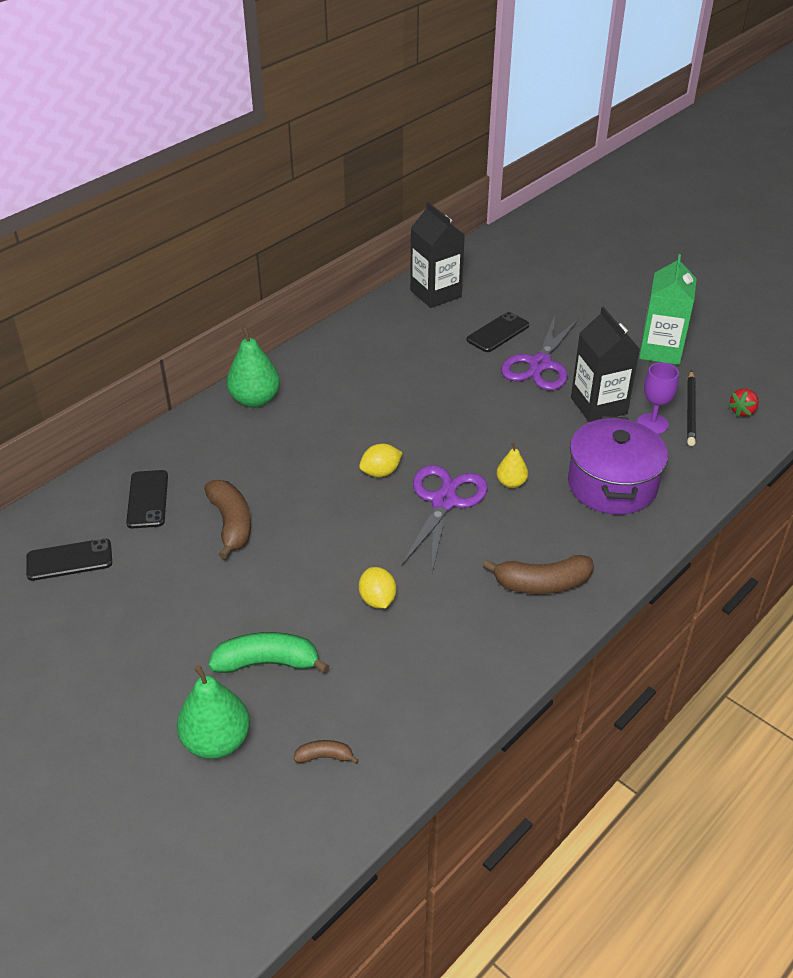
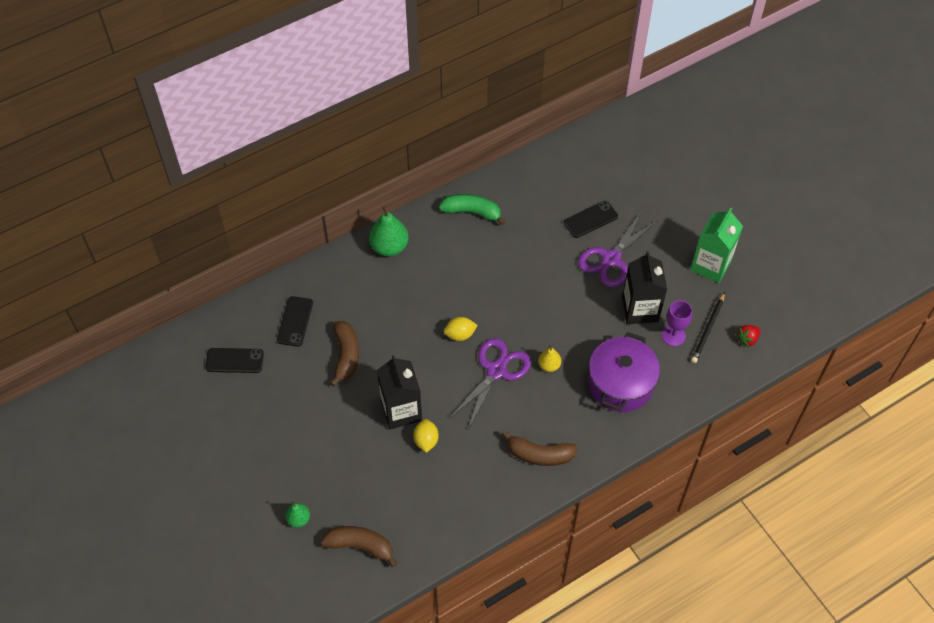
camera: 15 degrees right, 15 degrees up
green pear [177,665,250,759] -> green pear [285,501,310,528], size x0.55
green banana [208,632,329,673] -> green banana moved to [439,194,505,225]
brown banana [293,740,359,764] -> brown banana [321,526,398,567], size x1.97
black carton [410,202,465,308] -> black carton moved to [377,355,422,429]

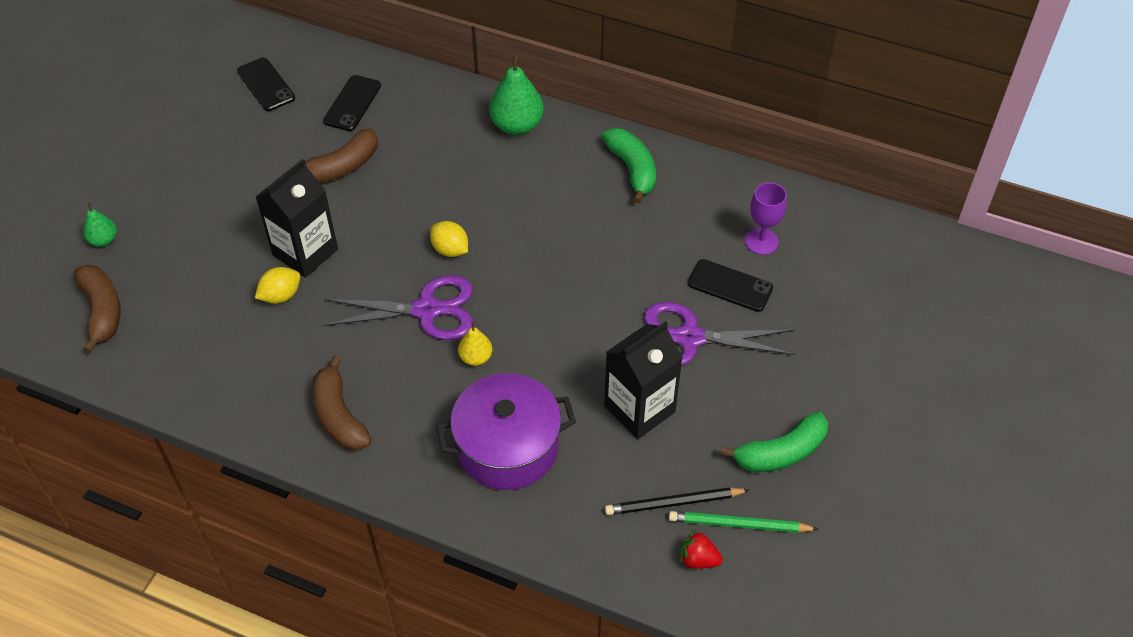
camera: 55 degrees right, 5 degrees down
black phone [277,296,313,347] -> black phone turned 45 degrees counterclockwise [323,75,381,131]
purple goblet [662,300,692,346] -> purple goblet moved to [745,182,787,255]
green carton [690,208,743,283] -> green banana [721,412,828,472]
none -> green pencil [669,511,818,533]

